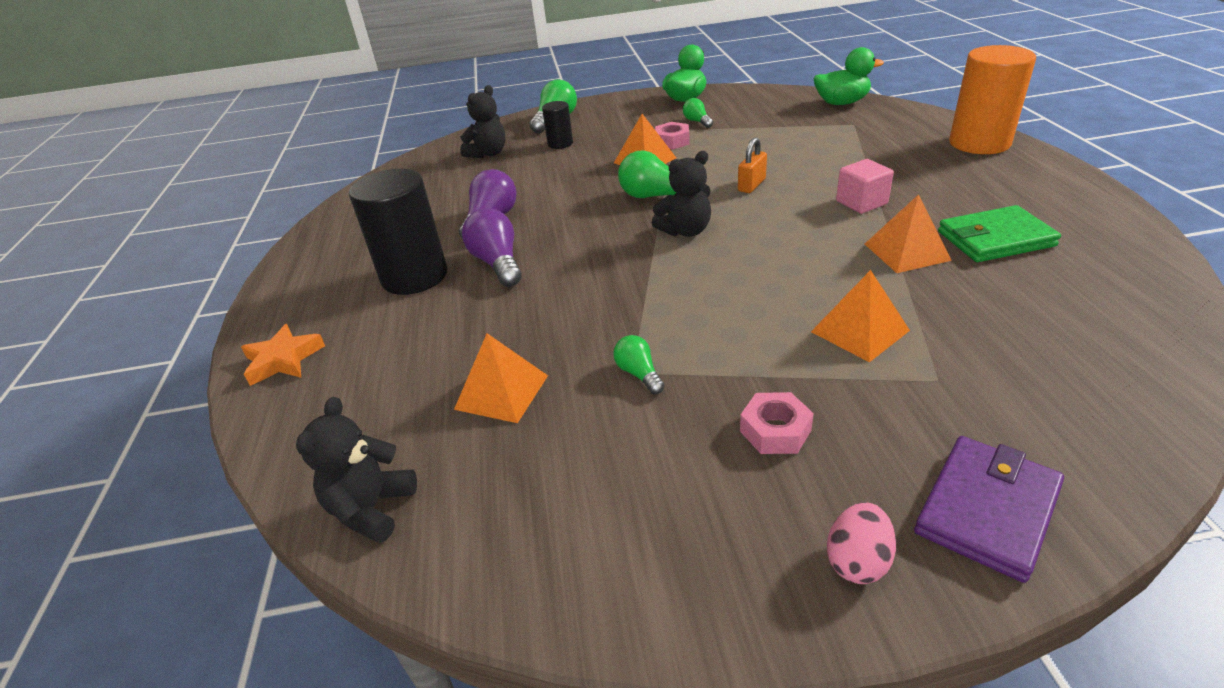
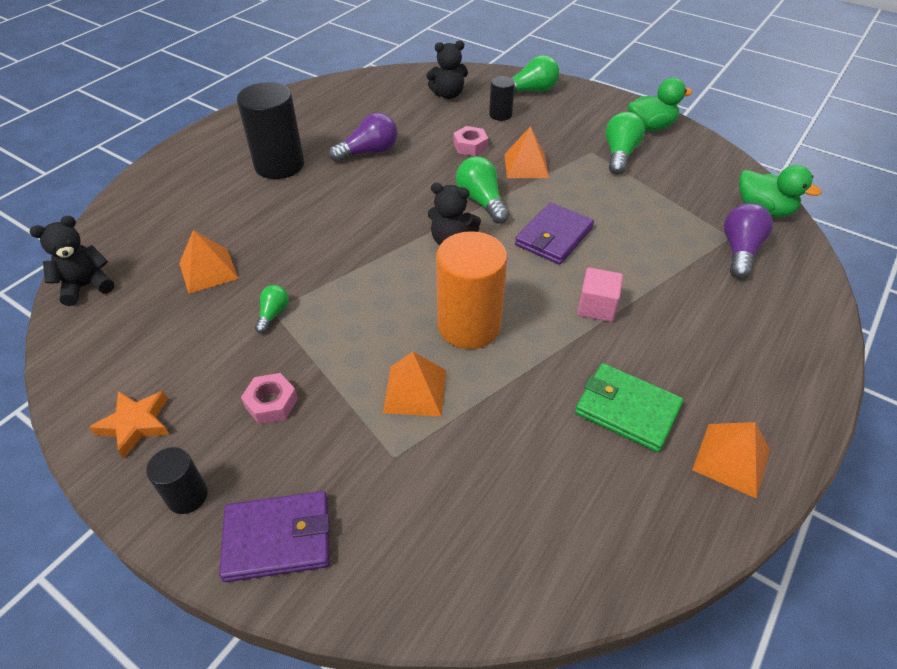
camera: 40 degrees right, 10 degrees up
orange star [241,324,325,386] -> orange star moved to [89,391,170,459]
purple light bulb [462,208,522,287] -> purple light bulb moved to [724,203,773,279]
pink nut [655,122,690,149] -> pink nut moved to [453,126,488,156]
green light bulb [683,98,713,128] -> green light bulb [605,112,645,175], size x1.75
orange padlock [738,137,767,193] -> purple wallet [515,202,594,265]
pink egg [827,502,896,584] -> black cylinder [146,447,208,514]
orange pyramid [865,194,952,273] -> orange pyramid moved to [692,422,770,499]
orange cylinder [949,45,1036,154] -> orange cylinder moved to [436,231,507,349]

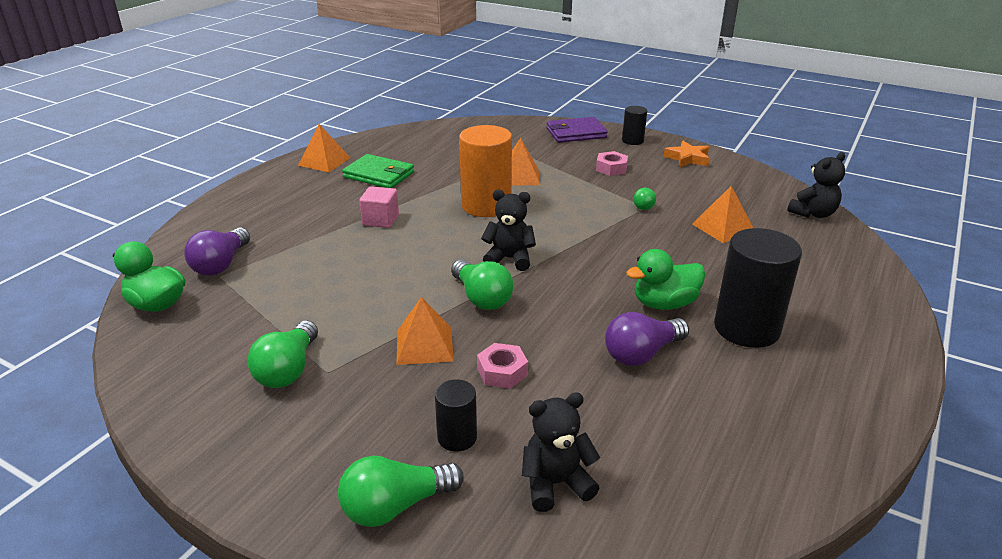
camera: 175 degrees right, 15 degrees down
purple wallet [515,202,594,265] -> none
green duck [628,78,693,131] -> green duck moved to [626,249,705,310]

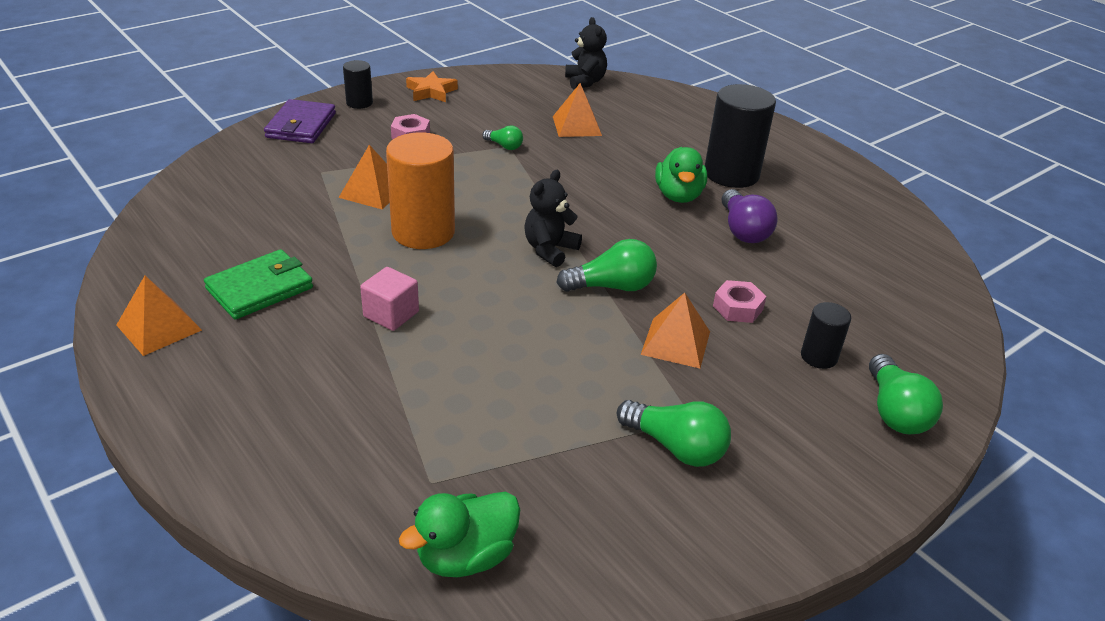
camera: 70 degrees left, 5 degrees up
purple light bulb [184,227,250,276] -> none
black teddy bear [522,393,600,512] -> none

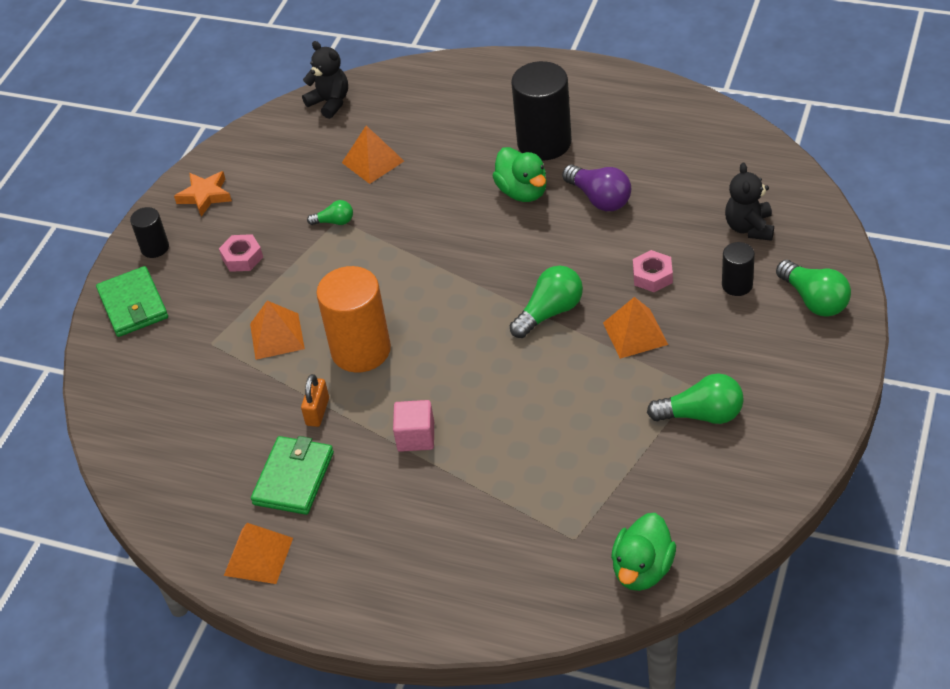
camera: 25 degrees left, 10 degrees up
purple wallet [264,99,336,143] -> green wallet [96,266,168,337]
black teddy bear [524,170,582,267] -> black teddy bear moved to [725,162,774,241]
none -> orange padlock [301,374,329,427]

